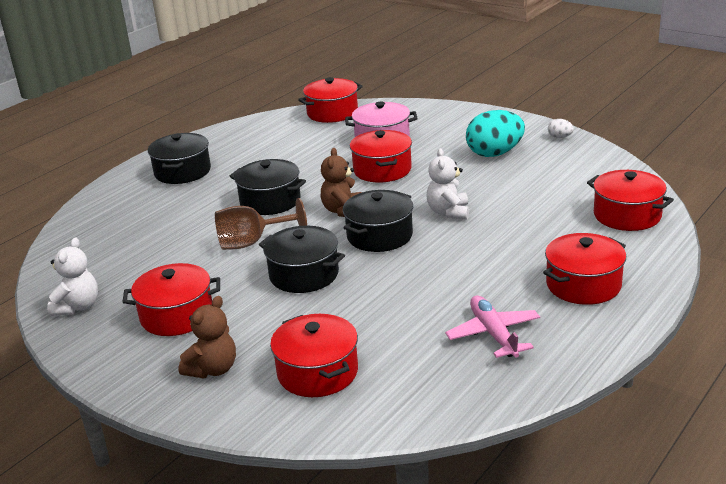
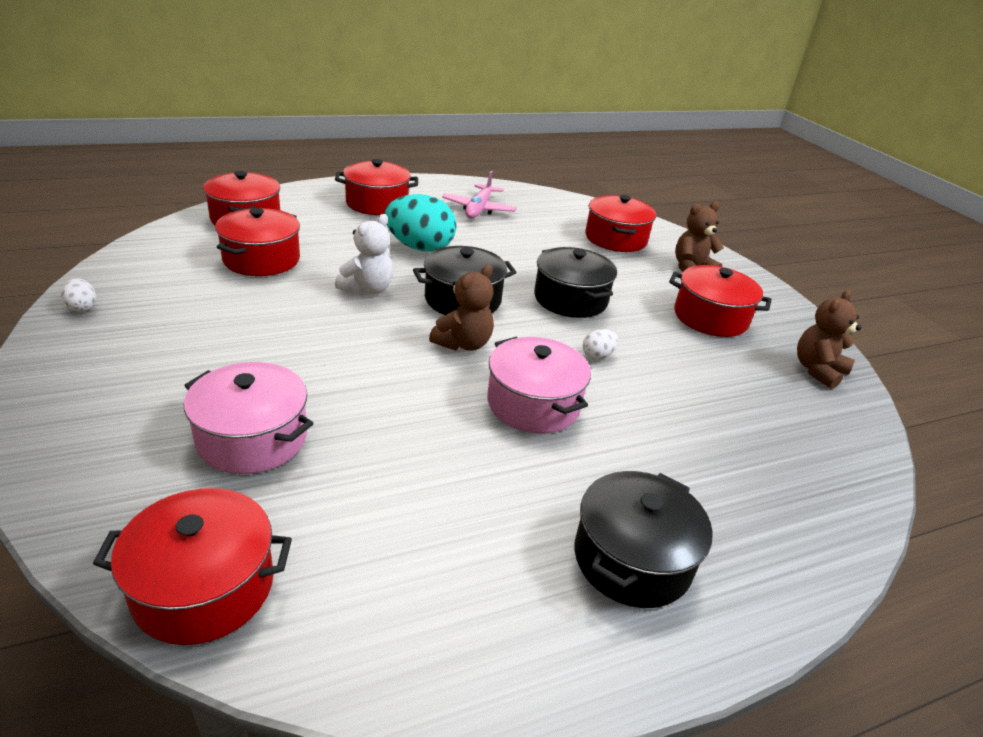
camera: 155 degrees left, 5 degrees up
white teddy bear [47,238,98,316] -> brown teddy bear [797,290,861,389]
brown goblet [215,198,307,250] -> white egg [583,329,618,359]
black pot [230,159,306,215] -> pink pot [487,337,591,434]
red pot [350,130,412,182] -> red pot moved to [215,208,300,276]
turquoise egg [466,110,525,157] -> turquoise egg moved to [384,194,457,252]

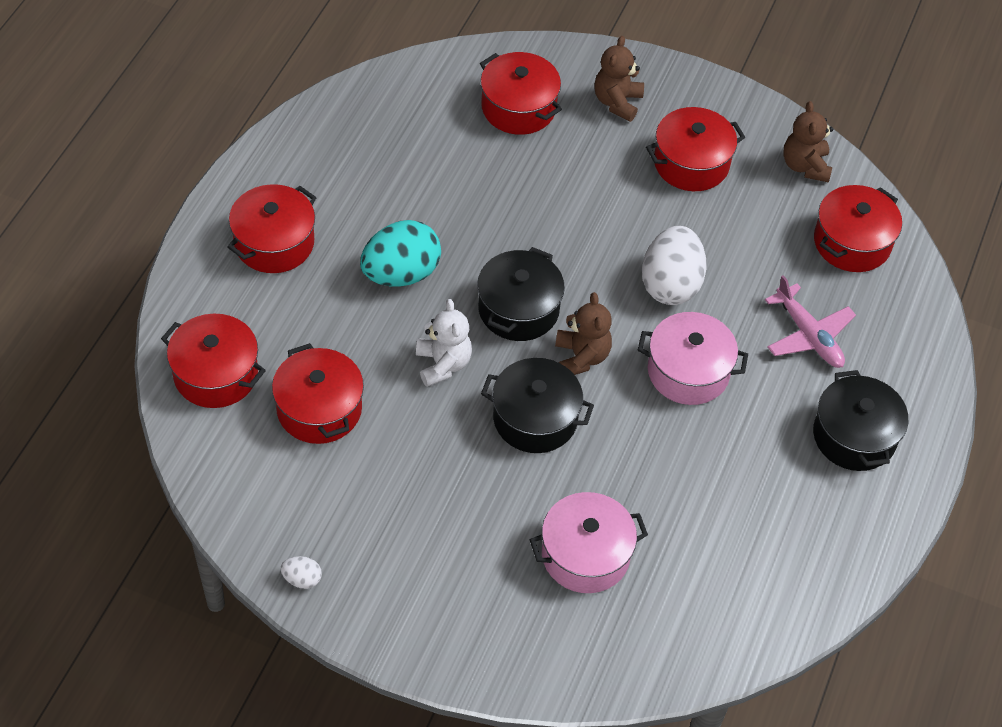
camera: 45 degrees left, 20 degrees up
red pot [93,488,292,645] -> red pot moved to [814,185,902,272]
pink plane [442,171,517,219] -> pink plane moved to [765,275,856,368]
black pot [534,247,617,318] -> black pot moved to [481,358,594,453]
white egg [583,329,618,359] -> white egg [642,226,707,305], size x2.27

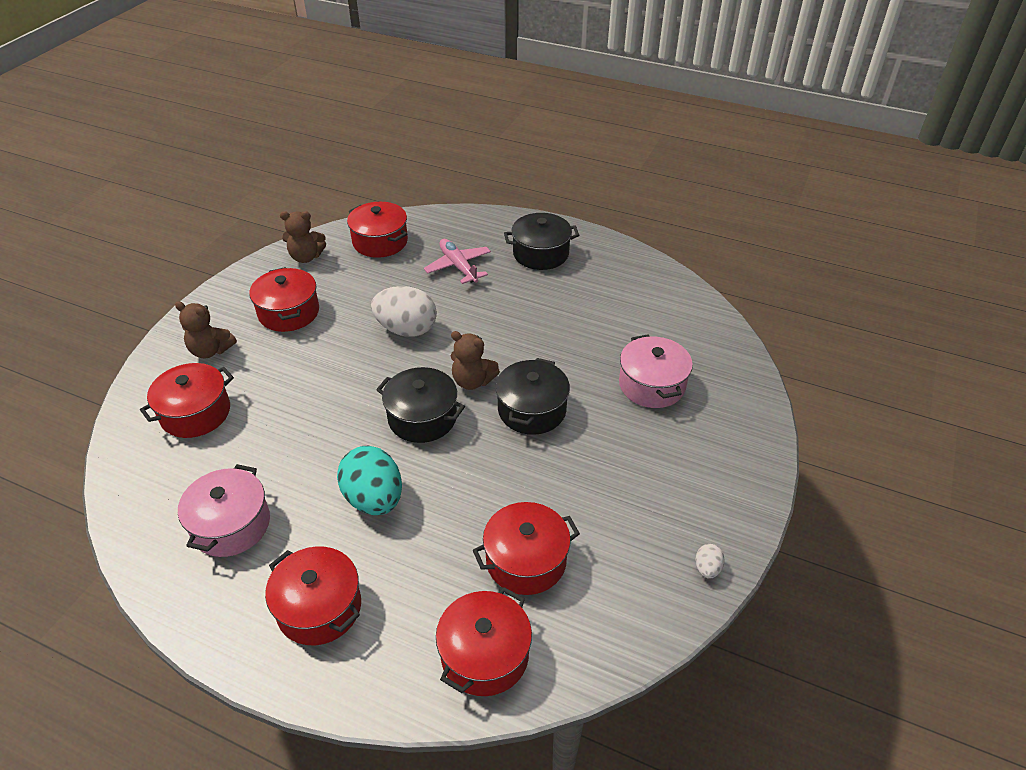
camera: 85 degrees left, 10 degrees down
white teddy bear [416,299,472,387] -> none
brown teddy bear [555,292,612,375] -> brown teddy bear turned 150 degrees counterclockwise [451,331,500,390]
pink pot [638,312,748,405] -> pink pot moved to [178,464,270,557]
pink plane [765,275,856,368] -> pink plane turned 90 degrees counterclockwise [424,239,491,284]

